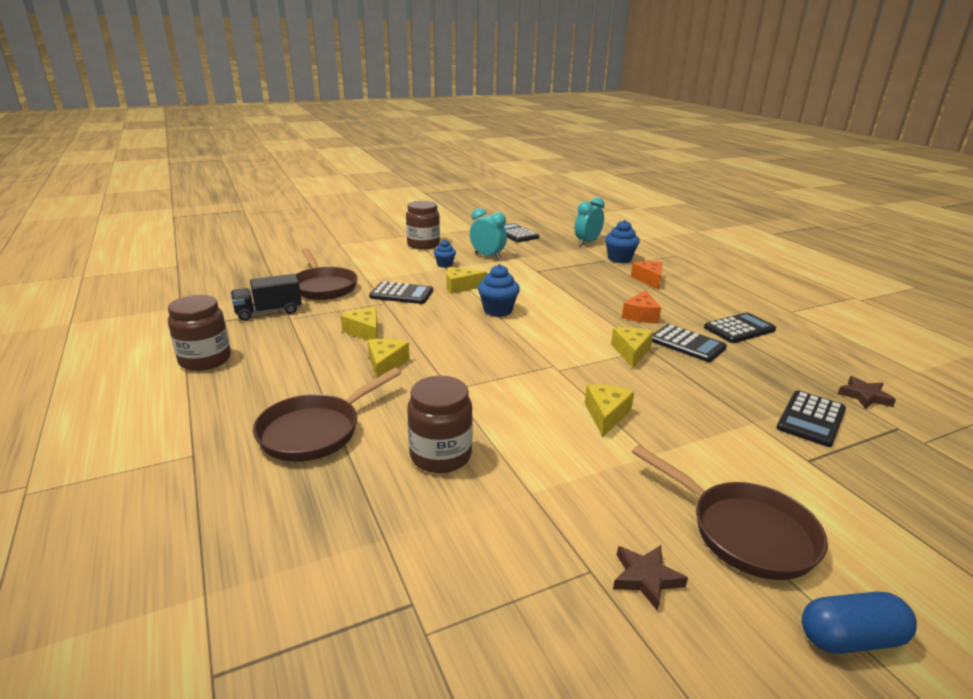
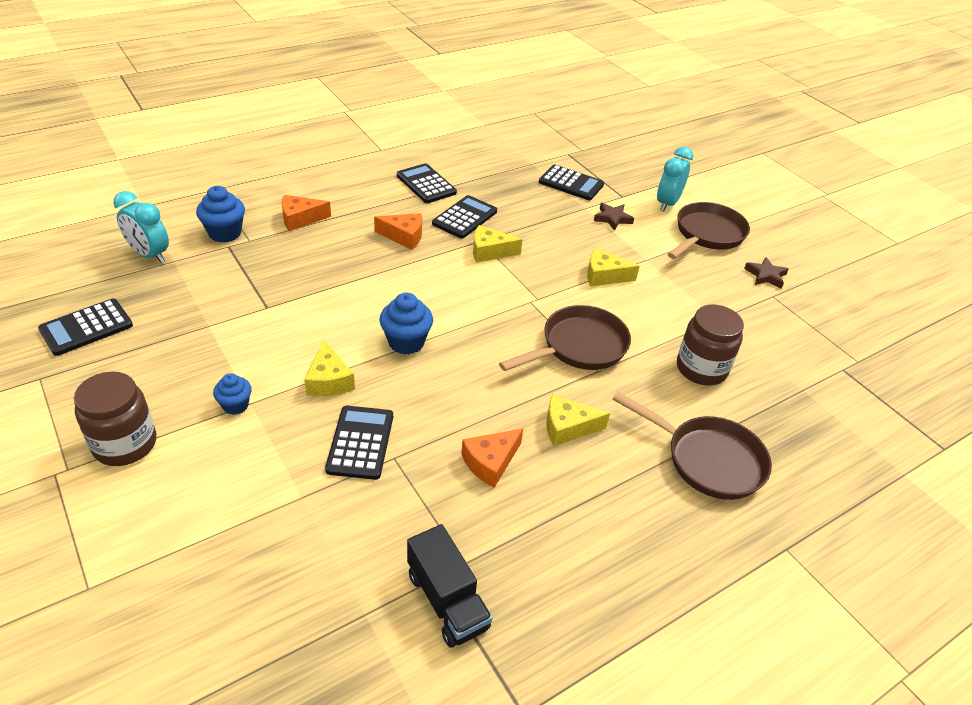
camera: 100 degrees left, 15 degrees up
brown jar [168,295,231,371] -> none
brown pan [296,248,358,300] -> brown pan moved to [499,305,631,371]
yellow cheese [341,307,378,341] -> orange cheese [461,428,523,488]
turquoise clock [470,208,507,259] -> turquoise clock moved to [657,147,693,212]
blue capsule [802,591,917,654] -> none
brown star [838,376,896,409] -> brown star moved to [594,203,634,231]

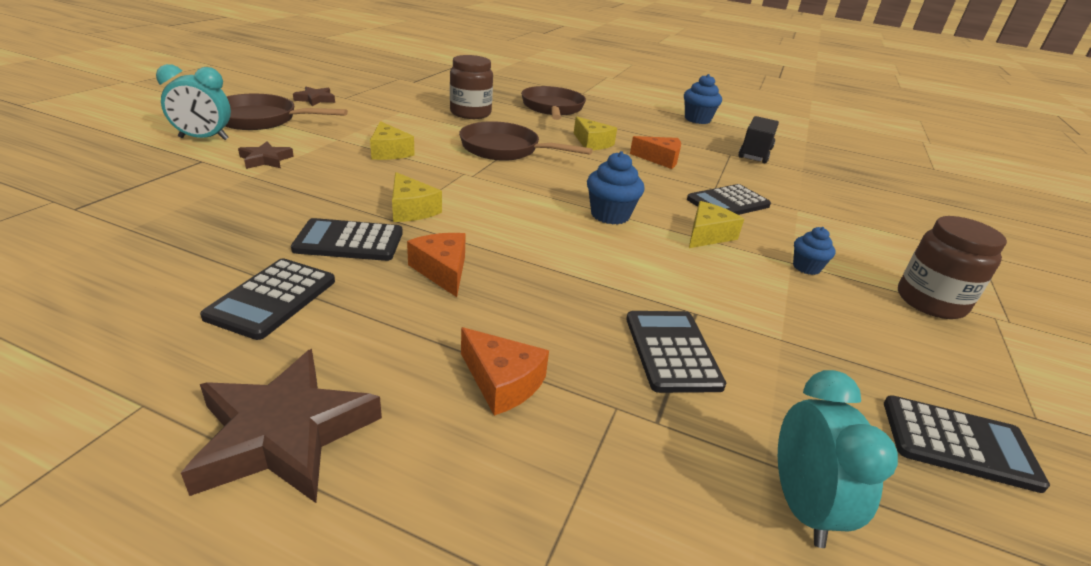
camera: 125 degrees left, 10 degrees down
blue cupcake [196,186,245,243] -> blue cupcake moved to [684,74,722,124]
black calculator [539,165,604,200] -> black calculator moved to [626,311,726,393]
none -> brown star [181,349,382,503]

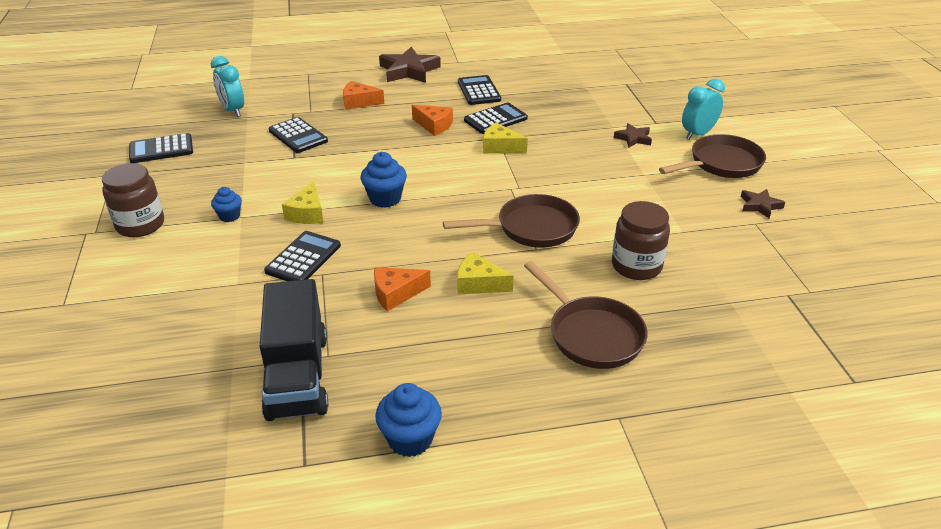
camera: 150 degrees right, 5 degrees up
yellow cheese [370,121,415,160] -> none
black truck [738,116,779,163] -> black truck [260,279,328,421], size x1.51

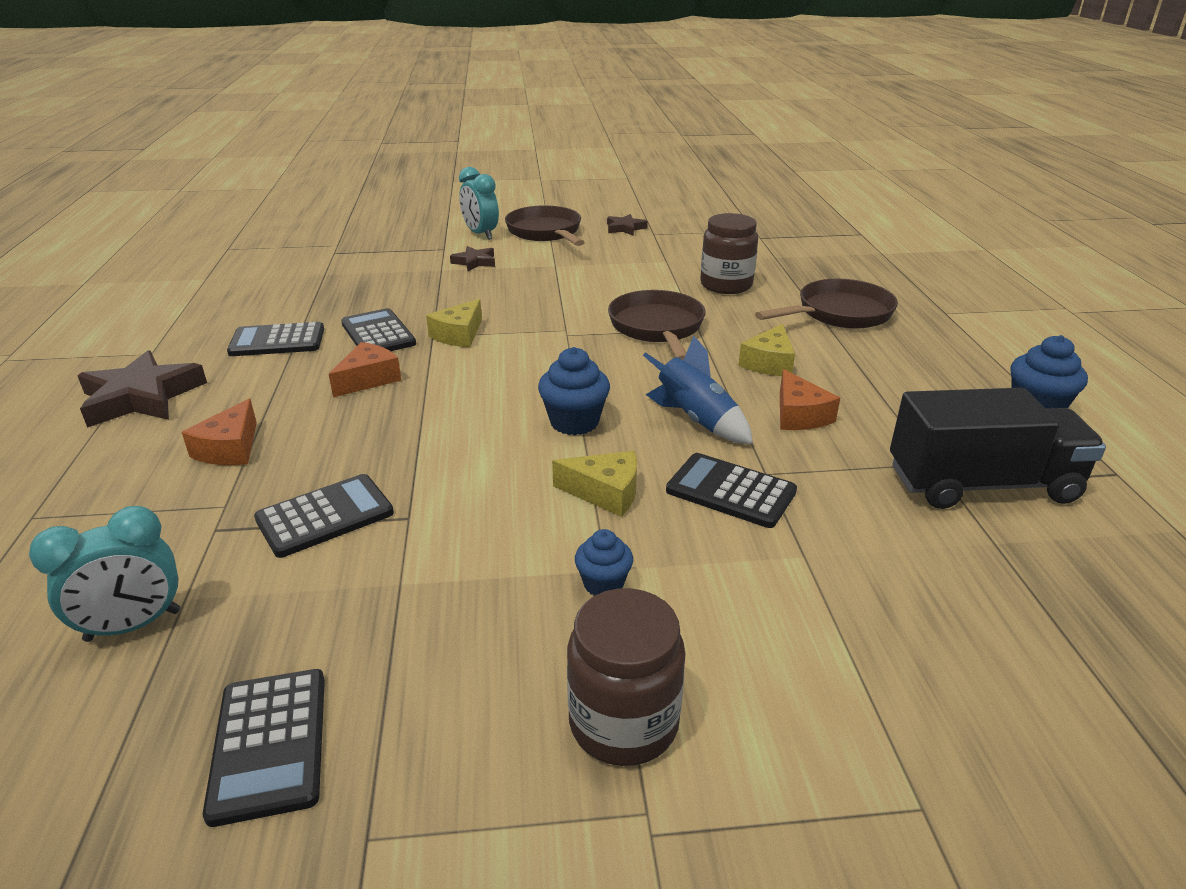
camera: 85 degrees left, 5 degrees down
none -> blue rocket [643,336,753,444]

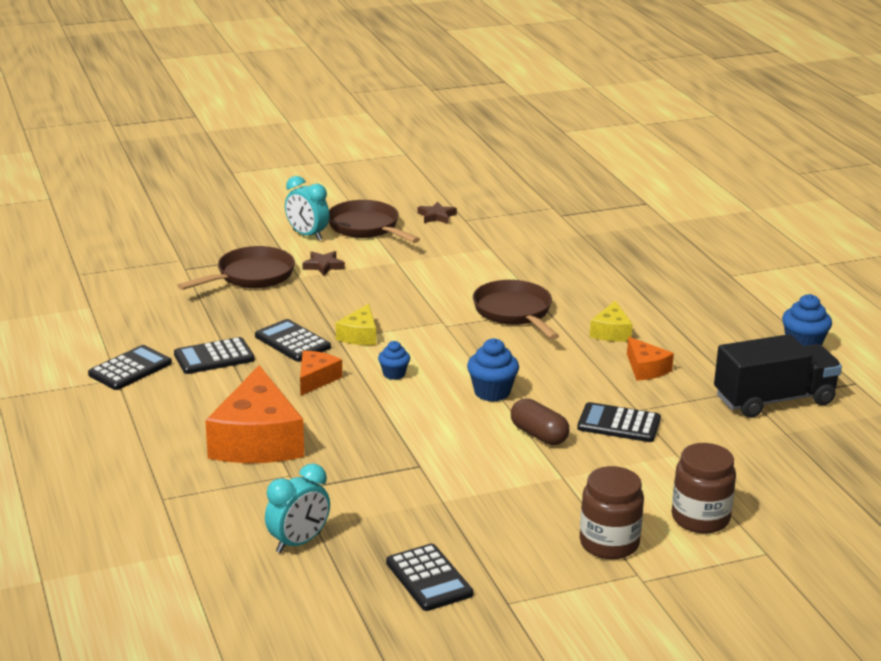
camera: 15 degrees left, 5 degrees down
brown star [77,350,207,428] -> none
orange cheese [182,399,257,465] -> orange cheese [205,365,304,463], size x2.02
black calculator [254,474,394,558] -> black calculator moved to [88,345,172,390]
yellow cheese [552,451,637,517] -> brown capsule [511,398,570,445]
blue cupcake [575,529,633,596] -> blue cupcake moved to [378,341,410,380]
blue rocket [643,336,753,444] -> none
brown jar [700,213,758,294] -> brown jar moved to [672,443,736,533]
brown pan [755,279,898,329] -> brown pan moved to [177,246,295,290]

